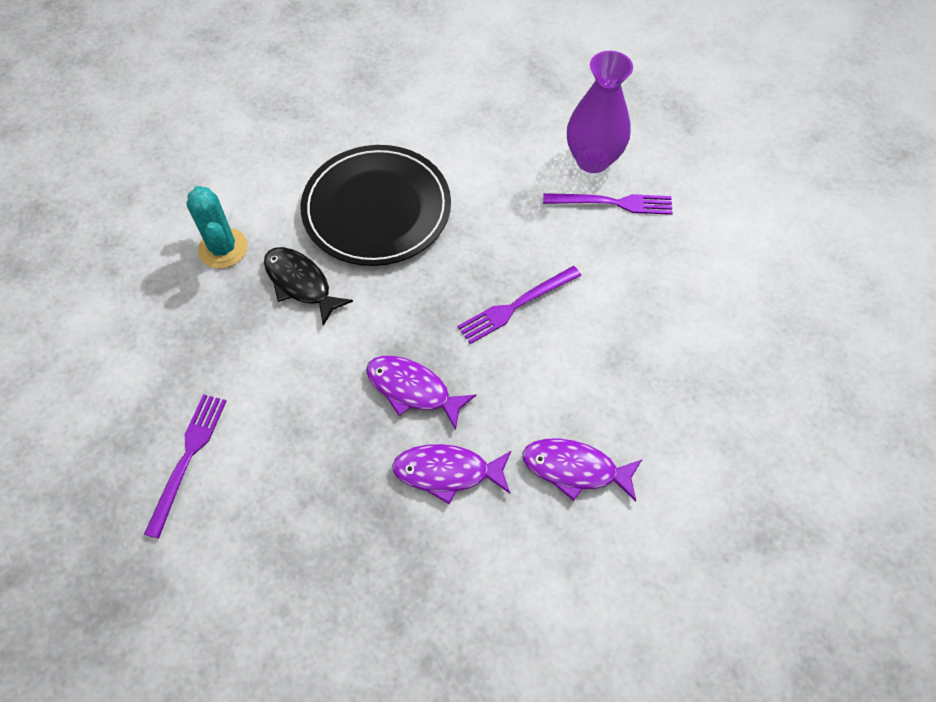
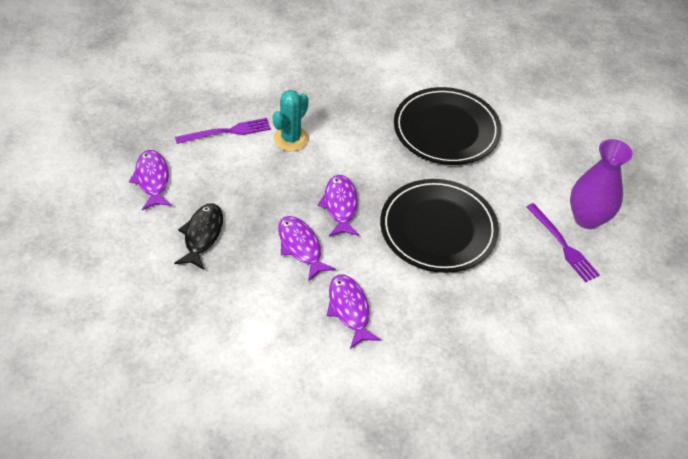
camera: 55 degrees right, 10 degrees down
turquoise cactus [187,186,248,268] -> turquoise cactus moved to [272,90,309,151]
black fish [264,247,353,326] -> black fish moved to [174,203,223,270]
purple fork [458,266,581,344] -> black plate [380,179,499,273]
none -> purple fish [129,150,172,210]

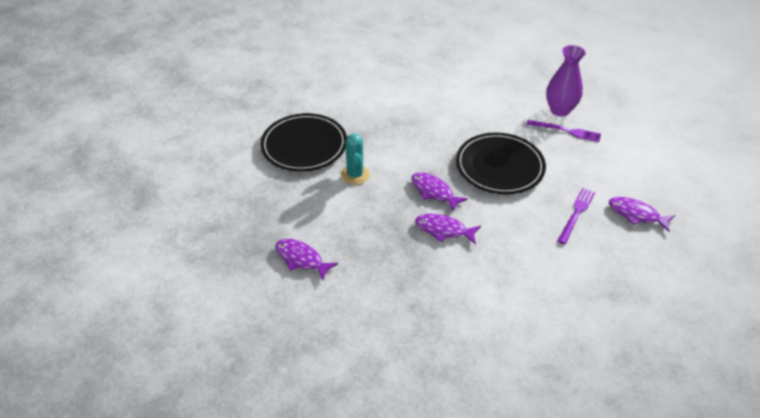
camera: 40 degrees left, 5 degrees down
black fish [174,203,223,270] -> none
purple fork [175,118,271,144] -> purple fork moved to [557,188,595,244]
purple fish [327,275,381,349] -> purple fish moved to [609,197,675,232]
black plate [394,87,501,165] -> black plate moved to [260,113,347,172]

